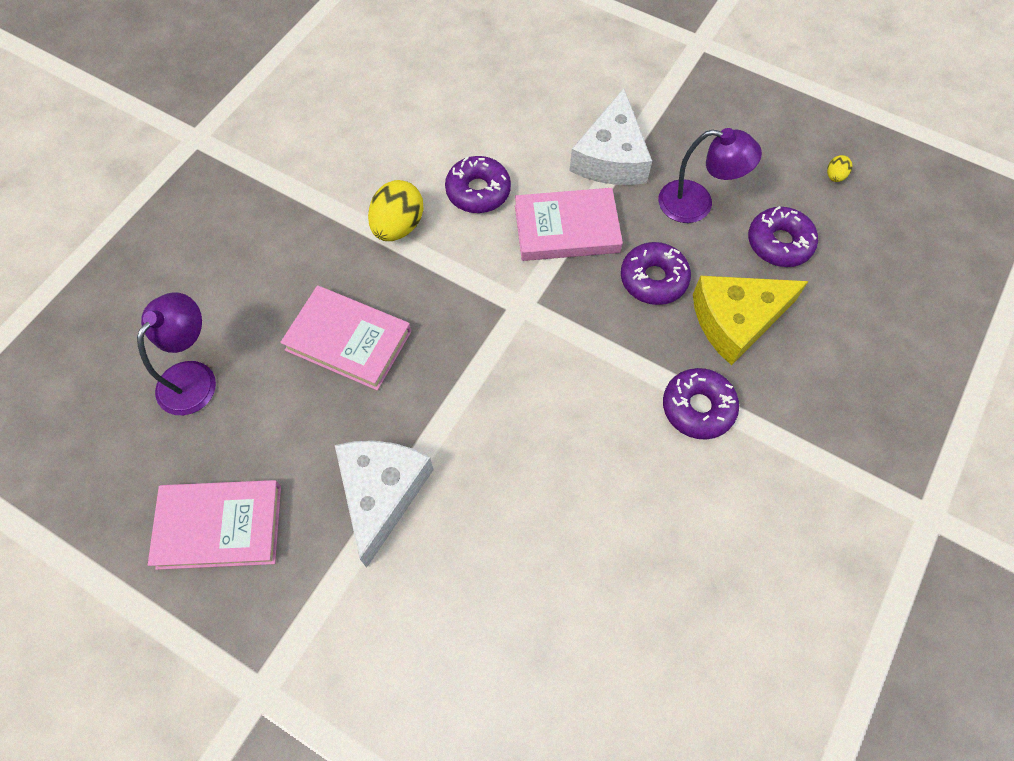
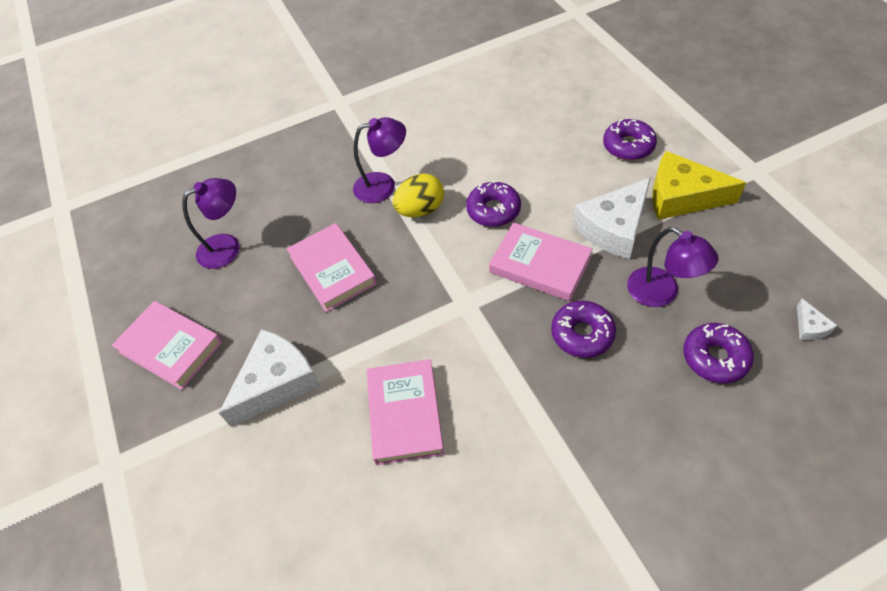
camera: 40 degrees right, 10 degrees down
purple donut [663,368,739,440] -> purple donut moved to [603,119,657,160]
yellow cheese [693,276,809,366] -> yellow cheese moved to [652,151,746,220]
yellow egg [827,155,852,182] -> white cheese [797,299,837,340]
none -> purple lamp [353,117,406,203]
none -> pink book [367,359,444,465]

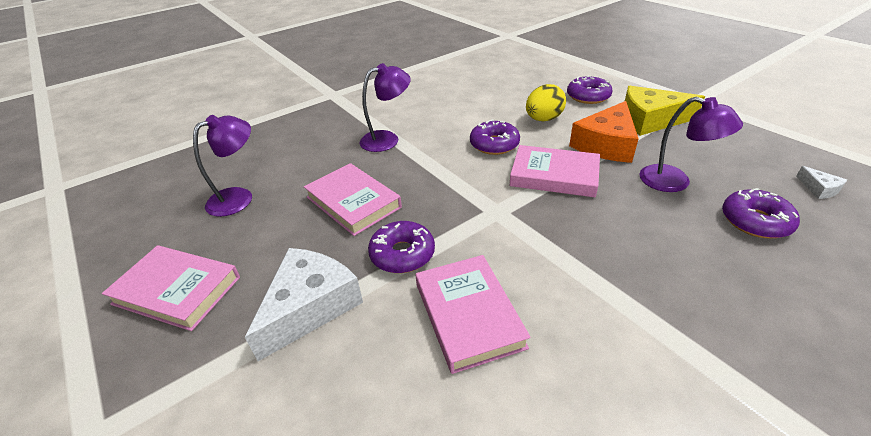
camera: 15 degrees left, 15 degrees down
yellow egg [393,173,444,217] -> yellow egg moved to [526,84,566,121]
purple donut [551,301,616,358] -> purple donut moved to [368,221,435,273]
white cheese [573,178,651,259] -> orange cheese [569,101,639,163]

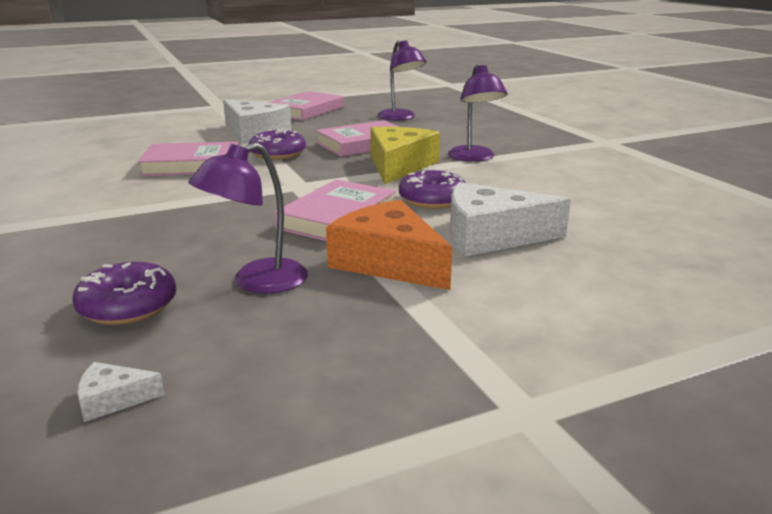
camera: 100 degrees right, 15 degrees down
yellow egg [526,84,566,121] -> white cheese [450,182,571,257]
purple donut [567,76,613,104] -> none
yellow cheese [625,86,705,136] -> yellow cheese moved to [370,127,440,184]

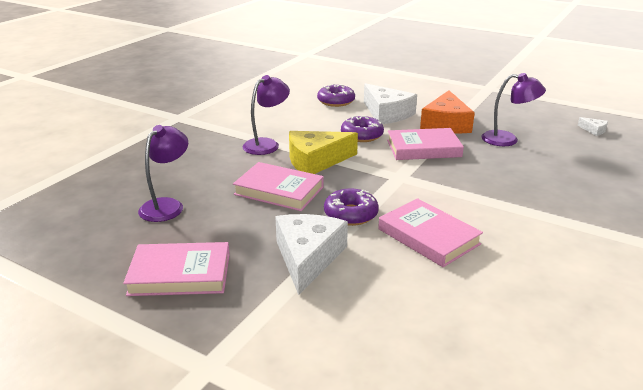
camera: 125 degrees left, 5 degrees up
purple donut [73,262,177,325] -> purple donut moved to [317,84,355,107]

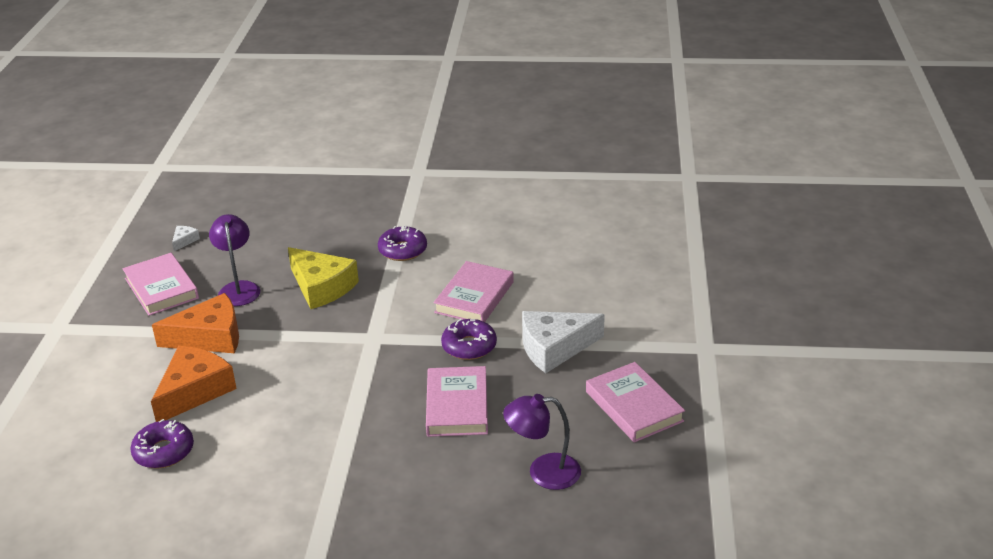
camera: 115 degrees left, 5 degrees up
purple lamp [243,75,290,155] -> none
yellow cheese [289,131,358,174] -> yellow cheese moved to [288,247,359,309]
purple donut [341,116,384,142] -> purple donut moved to [378,225,427,261]
white cheese [364,83,417,124] -> orange cheese [151,346,237,422]
pink book [387,128,464,160] -> pink book moved to [122,253,199,316]

